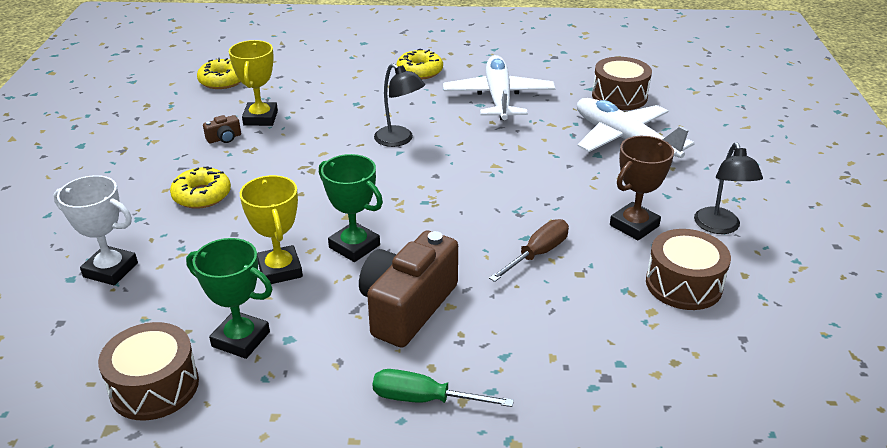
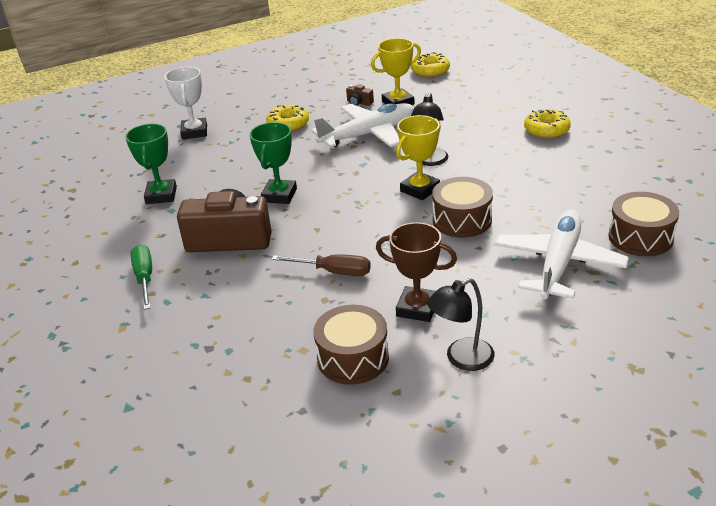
camera: 65 degrees right, 0 degrees up
brown drum [98,322,199,421] -> brown drum moved to [432,177,493,238]
yellow trophy [240,175,303,284] -> yellow trophy moved to [396,115,441,200]
white plane [443,55,555,120] -> white plane moved to [311,103,414,148]

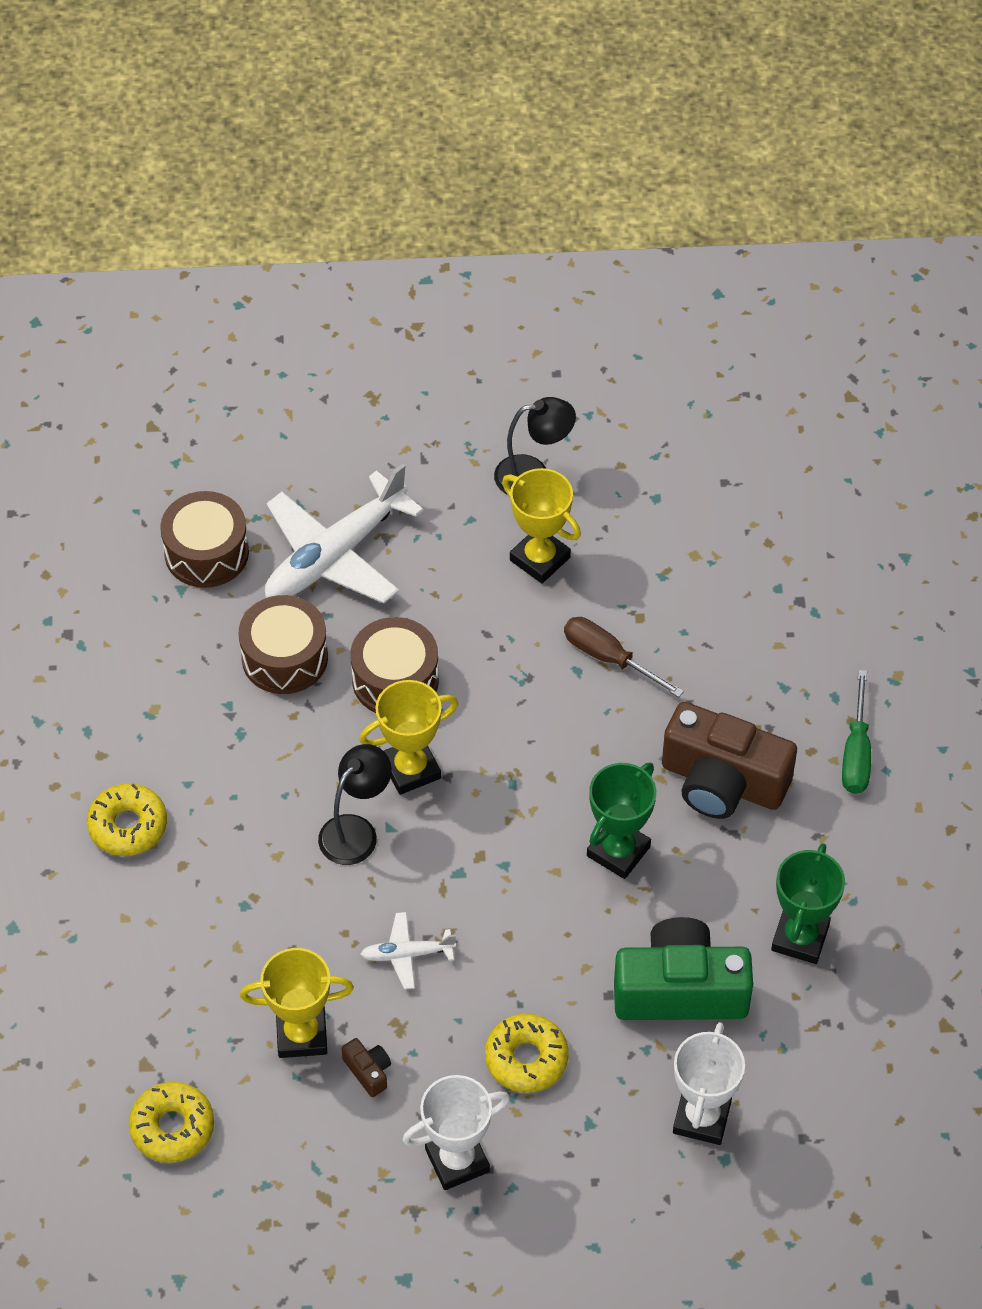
camera: 160 degrees left, 20 degrees up
white plane [311,103,414,148] -> white plane [360,912,456,989], size x0.46
brown drum [313,305,389,385] -> brown drum moved to [239,595,328,694]
brown trophy [376,222,457,322] -> yellow trophy [502,468,581,583]
none -> white trophy [402,1075,510,1190]
none -> green camera [614,917,753,1020]

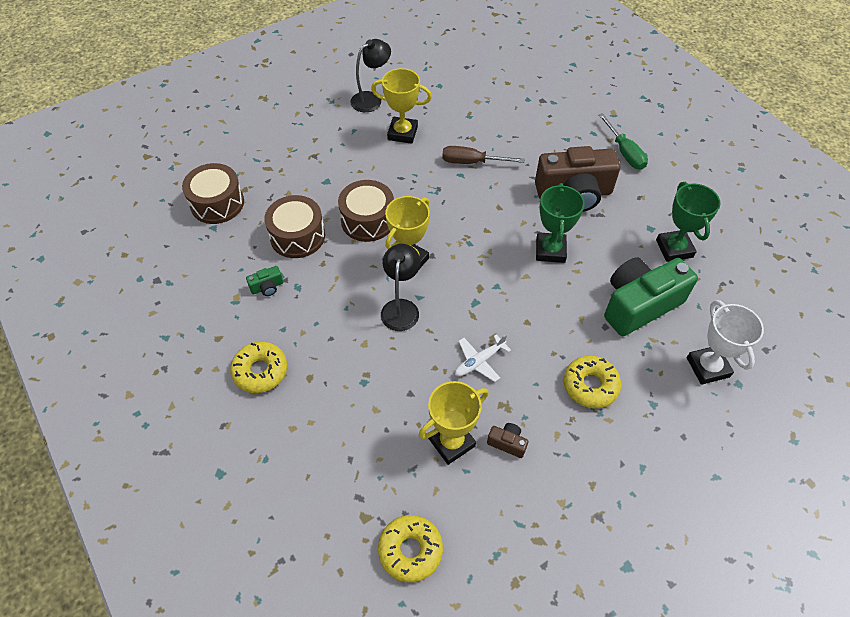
camera: 30 degrees left, 0 degrees up
white plane [265,463,424,604] -> none
white trophy [402,1075,510,1190] -> none
none -> green camera [246,266,283,296]

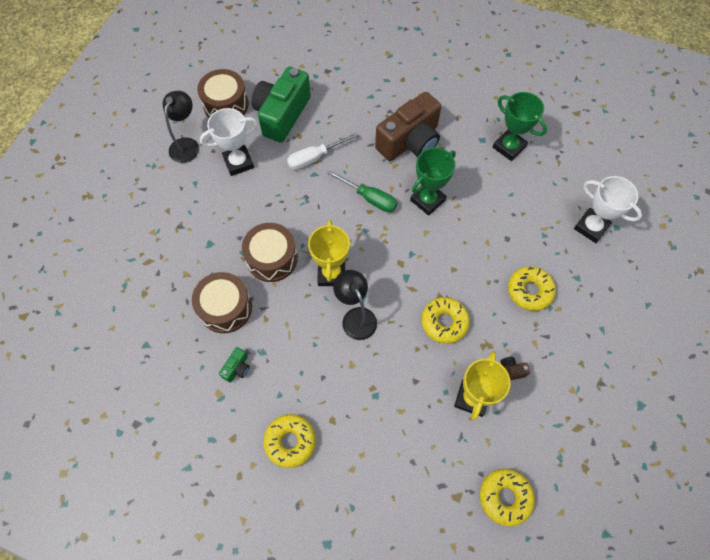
camera: 35 degrees left, 10 degrees up
brown drum [182,163,244,224] -> brown drum moved to [197,69,249,118]
yellow trophy [371,68,432,144] -> white trophy [200,108,258,176]
brown screwdriver [442,146,525,164] -> white screwdriver [287,133,358,170]
white plane [455,334,511,382] -> yellow donut [421,297,470,344]
green trophy [536,183,585,263] -> green trophy turned 75 degrees clockwise [410,148,456,216]
green screwdriver [598,113,648,170] -> green screwdriver moved to [327,170,397,212]
green camera [604,257,698,336] -> green camera moved to [252,67,311,142]

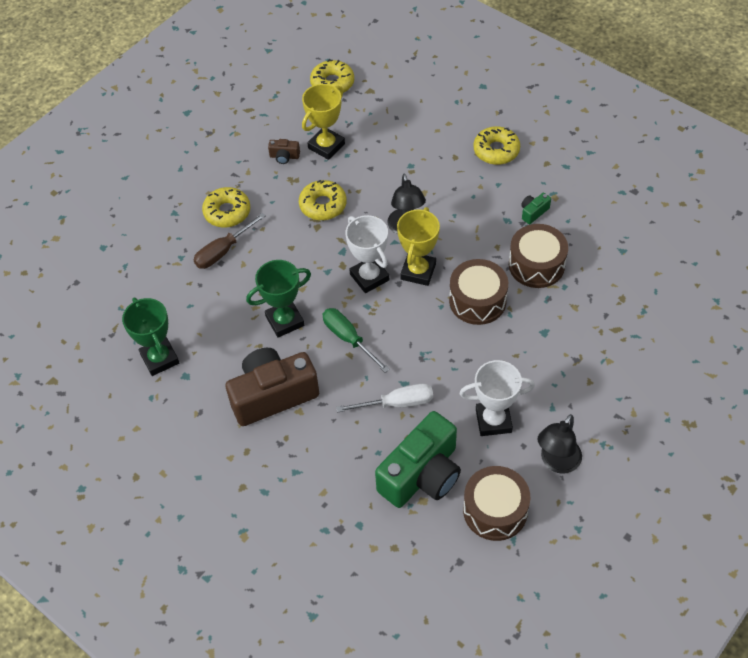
camera: 160 degrees left, 10 degrees down
white trophy [574,176,642,243] -> white trophy moved to [346,215,389,293]
none -> brown screwdriver [194,213,266,269]

